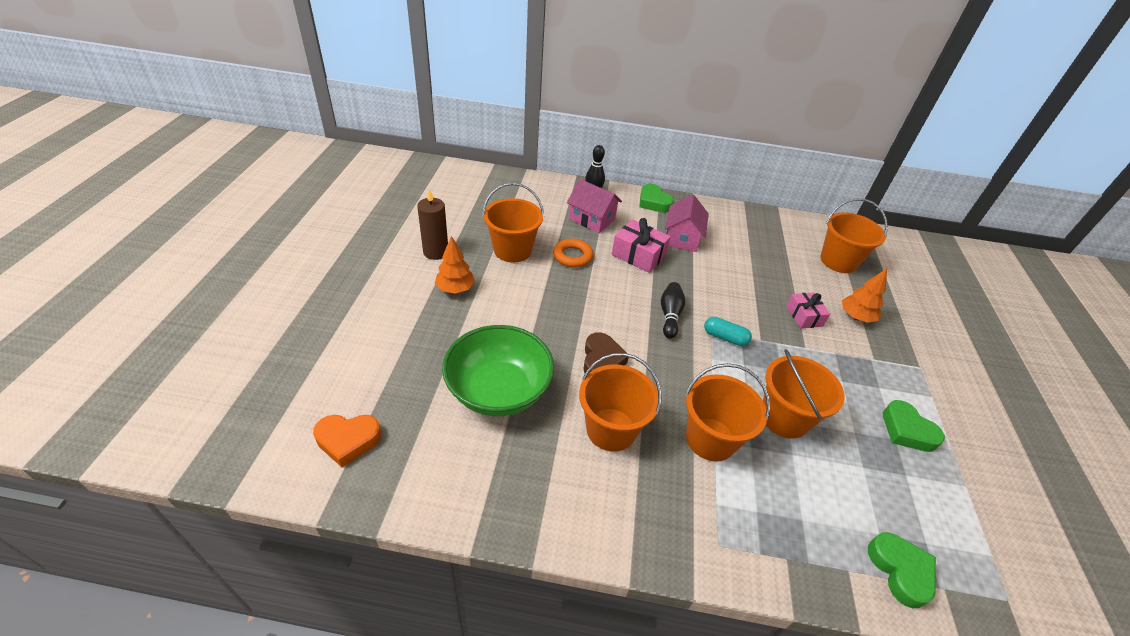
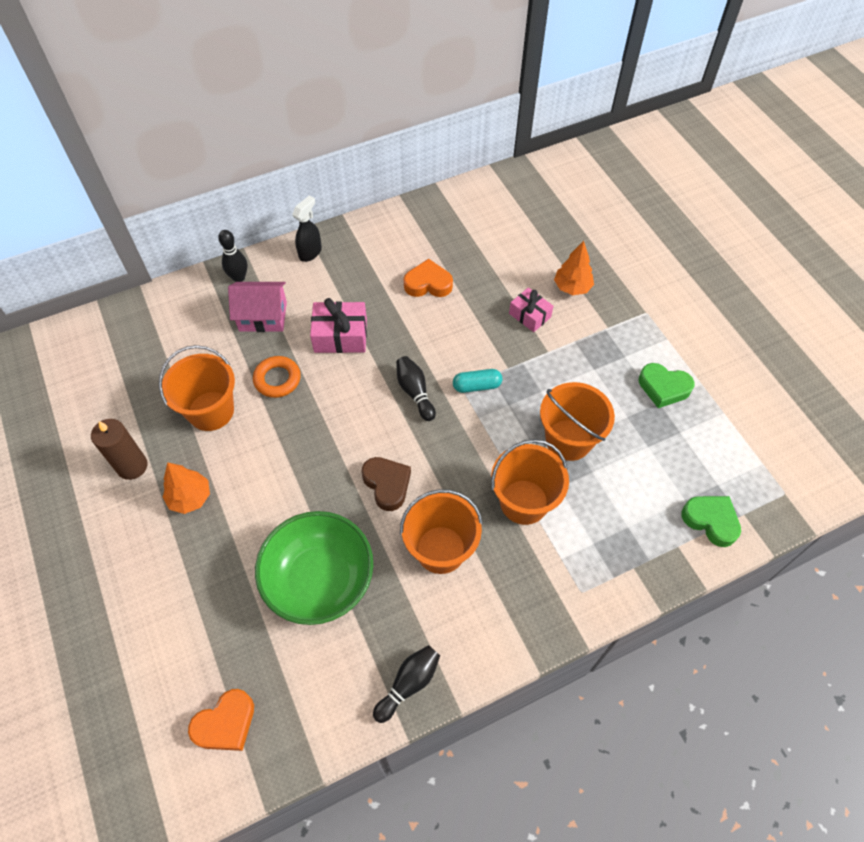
camera: 30 degrees left, 15 degrees up
green heart [639,184,674,213] -> black spray bottle [292,196,322,262]
pink house [665,195,709,252] -> none
orange bucket [820,198,888,273] -> none
none -> black bowling pin [373,645,440,723]
none -> orange heart [404,259,453,297]

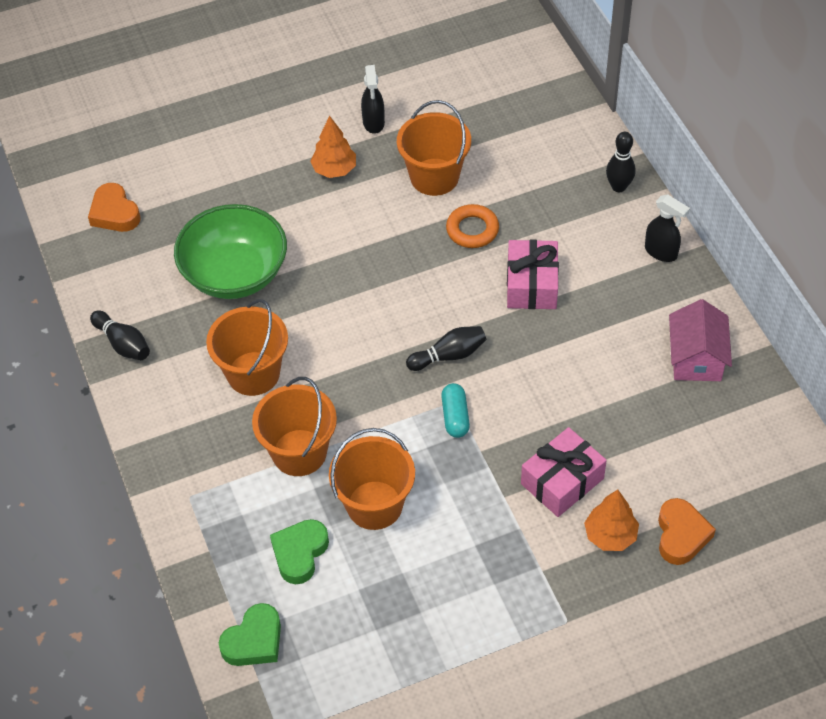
camera: 95 degrees right, 5 degrees down
brown candle [91,419,147,480] -> black spray bottle [361,65,385,134]
pink house [228,282,287,332] -> pink house moved to [669,299,732,381]
brown heart [361,457,411,511] -> none
orange heart [404,259,453,297] -> orange heart moved to [658,498,716,565]
pink gift [509,288,553,332] -> pink gift [521,427,607,517], size x1.51
green heart [639,363,694,408] -> green heart moved to [270,519,329,584]

